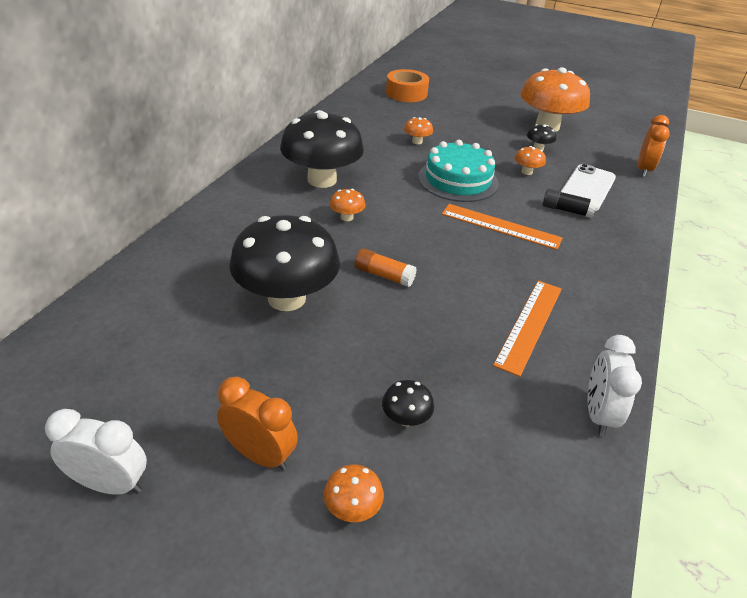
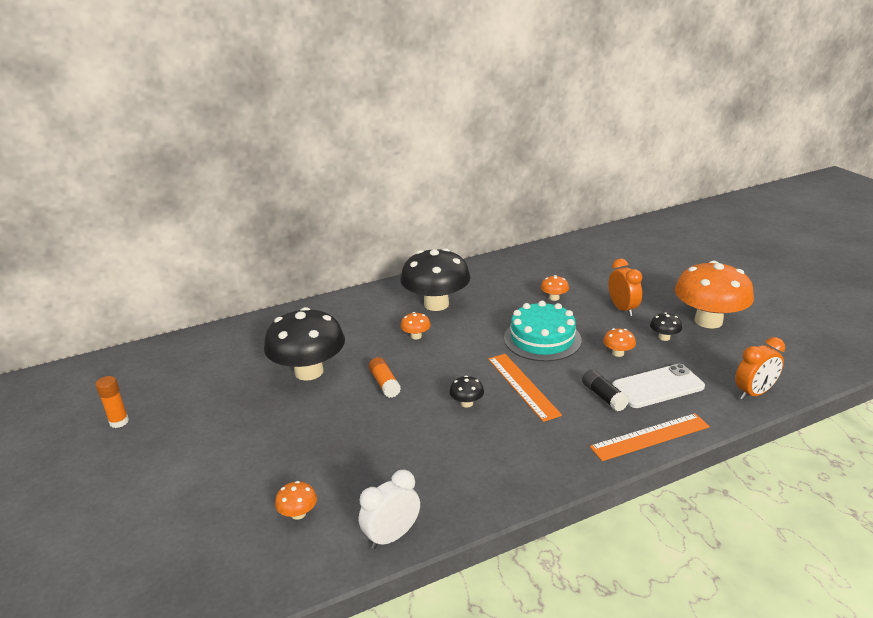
camera: 45 degrees right, 10 degrees down
white clock [45,409,147,495] -> orange glue stick [95,376,129,428]
orange clock [217,376,298,470] -> orange clock moved to [609,259,642,316]
orange mushroom [324,464,384,522] -> orange mushroom moved to [275,481,317,520]
black mushroom [382,380,434,426] -> black mushroom moved to [449,376,484,407]
orange tape [386,69,429,102] -> none
orange ruler [493,280,562,377] -> orange ruler moved to [590,413,710,461]

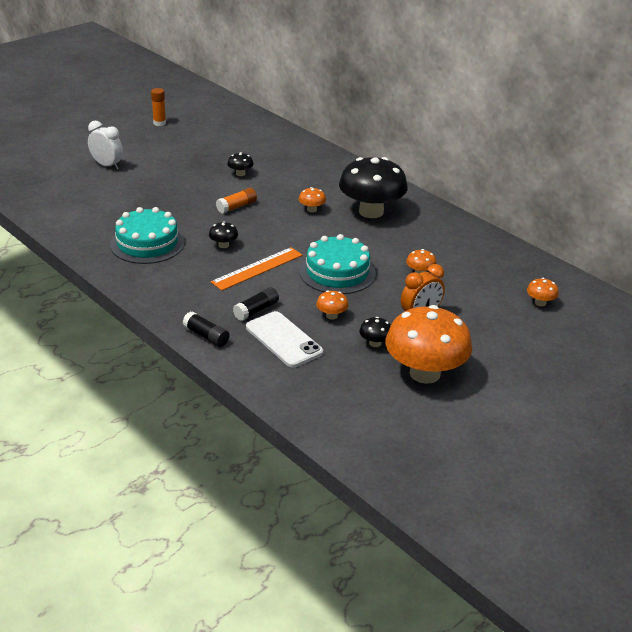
camera: 70 degrees right, 5 degrees up
black mushroom [264,307,345,381] -> black mushroom [227,152,254,176], size x0.41
orange mushroom [275,481,317,520] -> orange mushroom moved to [527,278,559,306]
white clock [359,470,420,549] -> white clock moved to [88,121,123,170]
orange ruler [590,413,710,461] -> black glue stick [183,311,229,347]
orange clock [735,337,785,400] -> none
none -> turquoise cake [110,207,185,264]

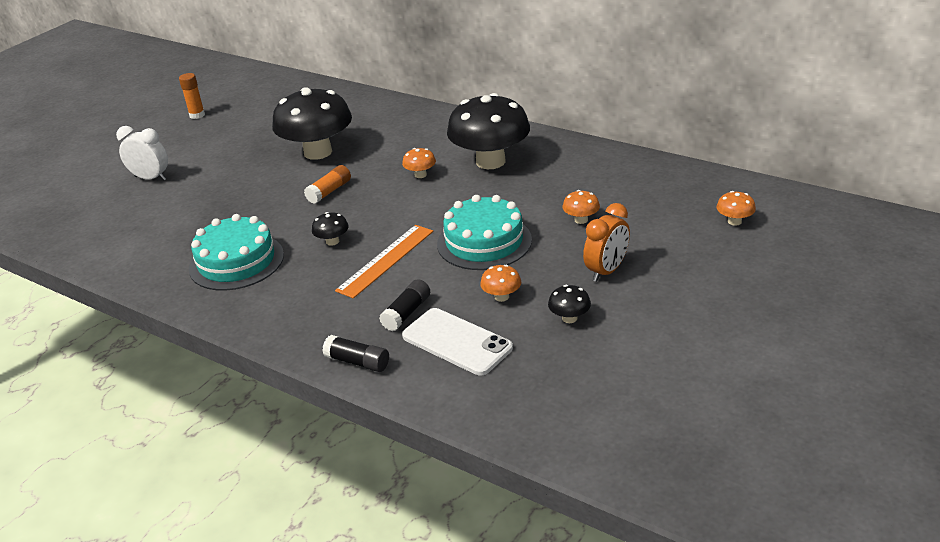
camera: 10 degrees left, 0 degrees up
black mushroom [227,152,254,176] -> black mushroom [272,87,352,160], size x2.46
orange mushroom [385,305,472,384] -> none

